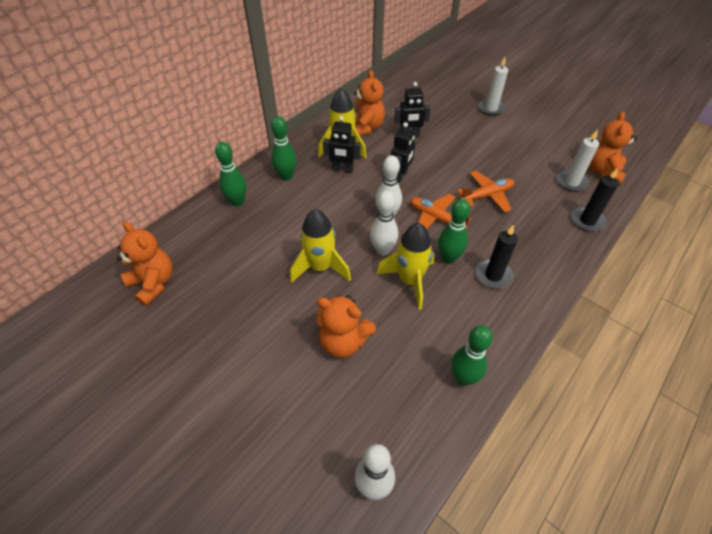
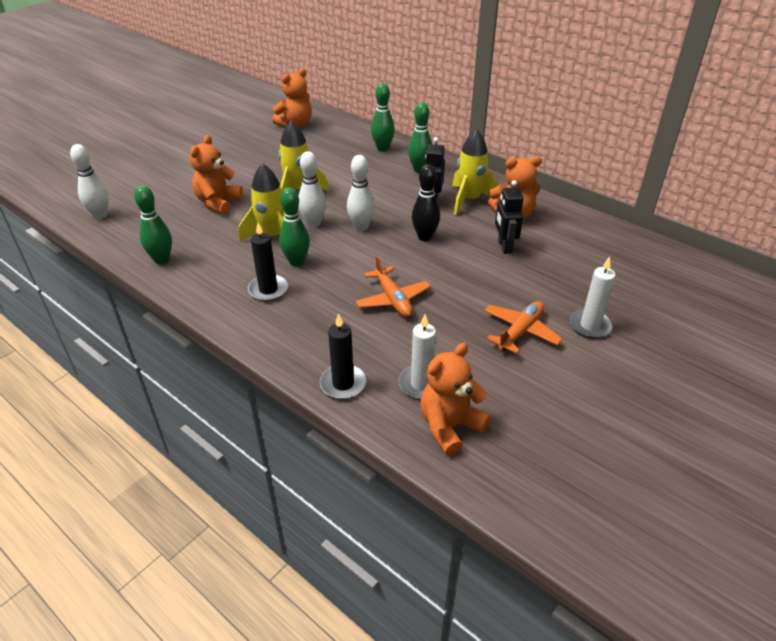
camera: 90 degrees right, 10 degrees down
black robot [391,122,415,183] -> black bowling pin [412,164,440,241]
orange plane [410,193,471,230] -> orange plane moved to [484,301,562,354]
orange teddy bear [589,111,637,185] -> orange teddy bear turned 60 degrees counterclockwise [420,343,490,456]

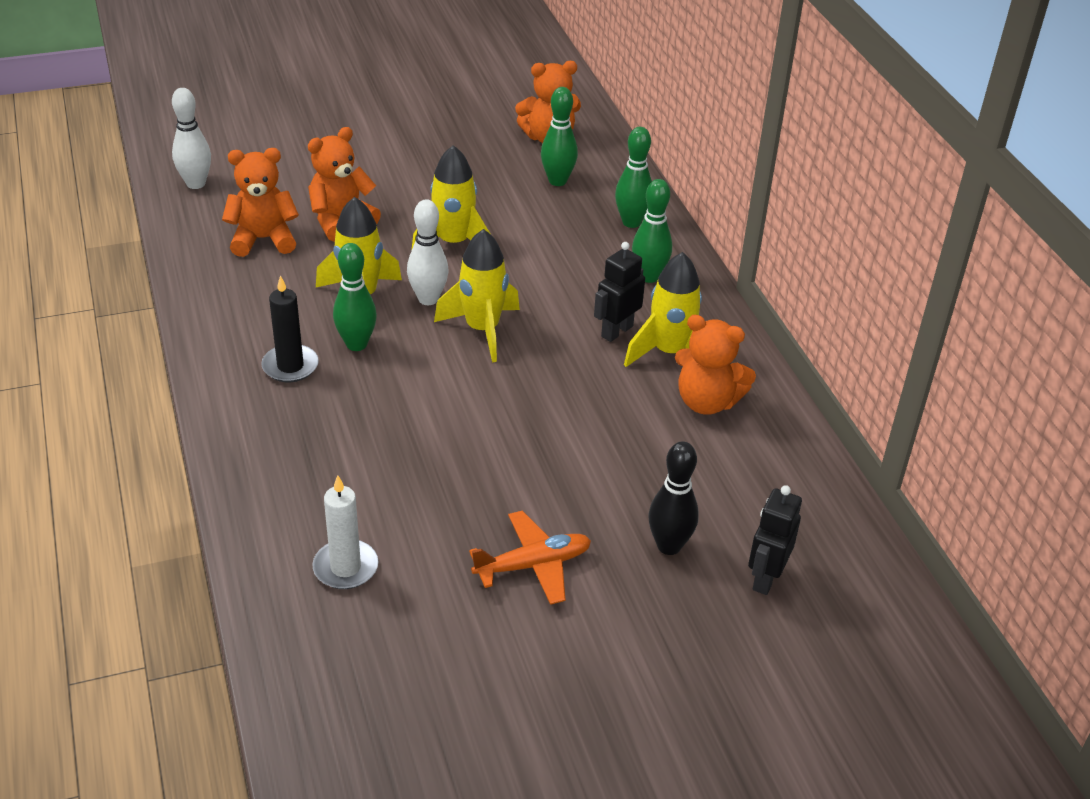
camera: 30 degrees right, 0 degrees up
green bowling pin [134,185,172,265] -> green bowling pin moved to [541,87,578,186]
black candle [320,313,366,399] -> none
white bowling pin [347,155,375,231] -> yellow rocket [434,229,520,362]
orange plane [355,255,431,317] -> none
black bowling pin [412,164,440,241] -> black bowling pin moved to [649,441,699,555]
orange teddy bear [420,343,490,456] -> orange teddy bear moved to [222,148,299,257]
black robot [495,180,524,254] -> black robot moved to [748,485,802,595]
white candle [569,256,616,338] -> none

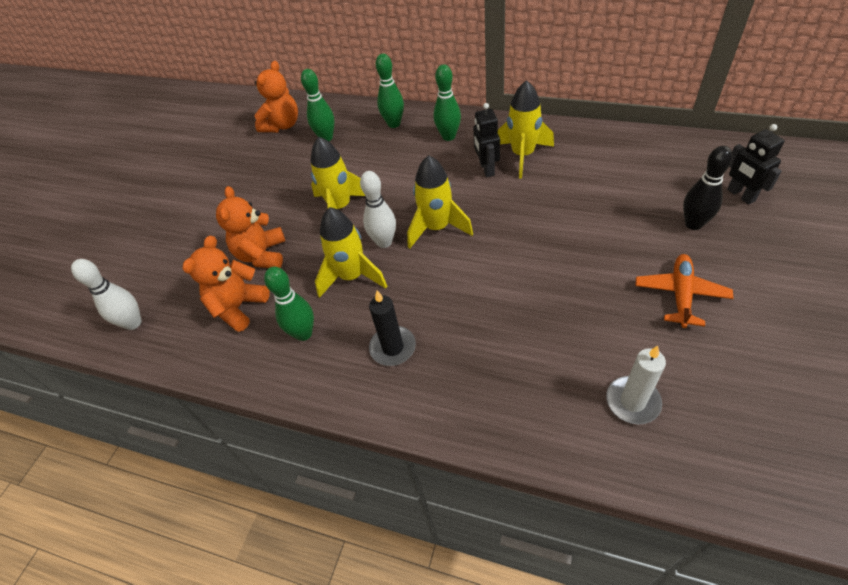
camera: 45 degrees left, 10 degrees up
green bowling pin [333,243,377,351] -> green bowling pin moved to [264,267,314,341]
orange teddy bear [675,315,756,415] -> none

